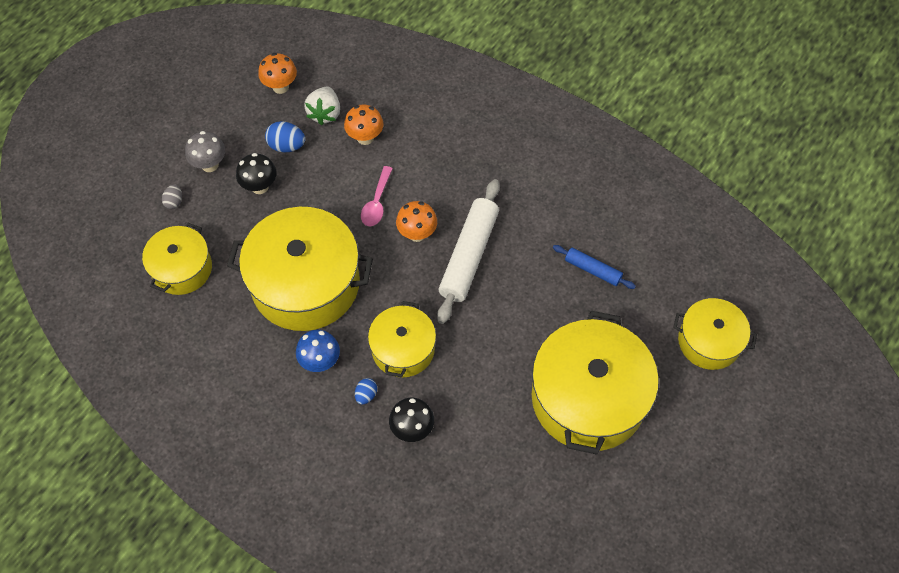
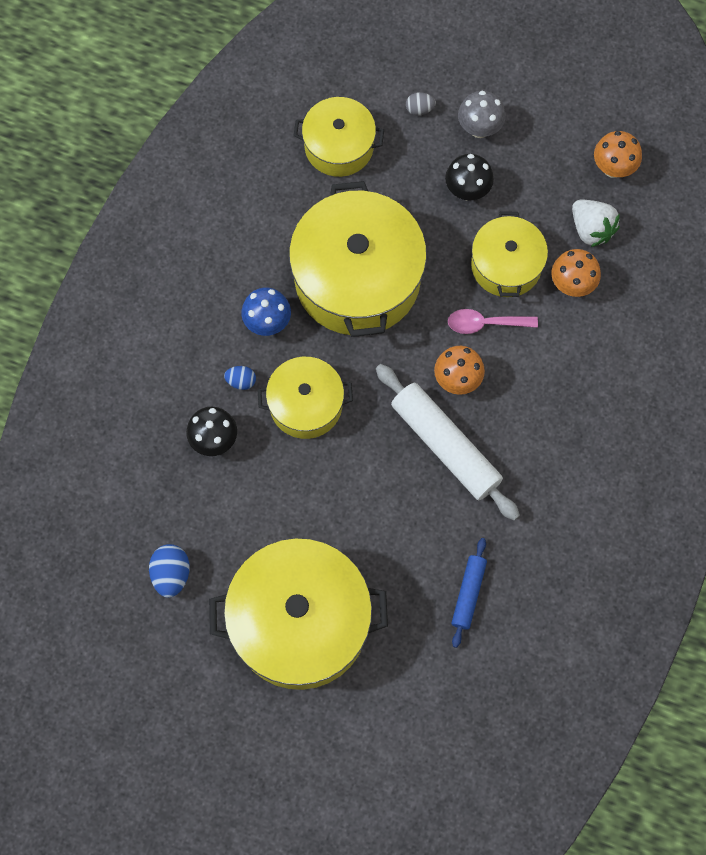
camera: 75 degrees right, 10 degrees up
blue egg [265,121,305,152] -> blue egg moved to [149,544,190,598]
white strawberry [304,87,340,125] -> white strawberry turned 120 degrees counterclockwise [572,200,620,247]
white rolling pin [437,179,500,324] -> white rolling pin turned 45 degrees clockwise [376,364,520,521]
yellow pot [673,298,757,370] -> yellow pot moved to [471,211,548,297]

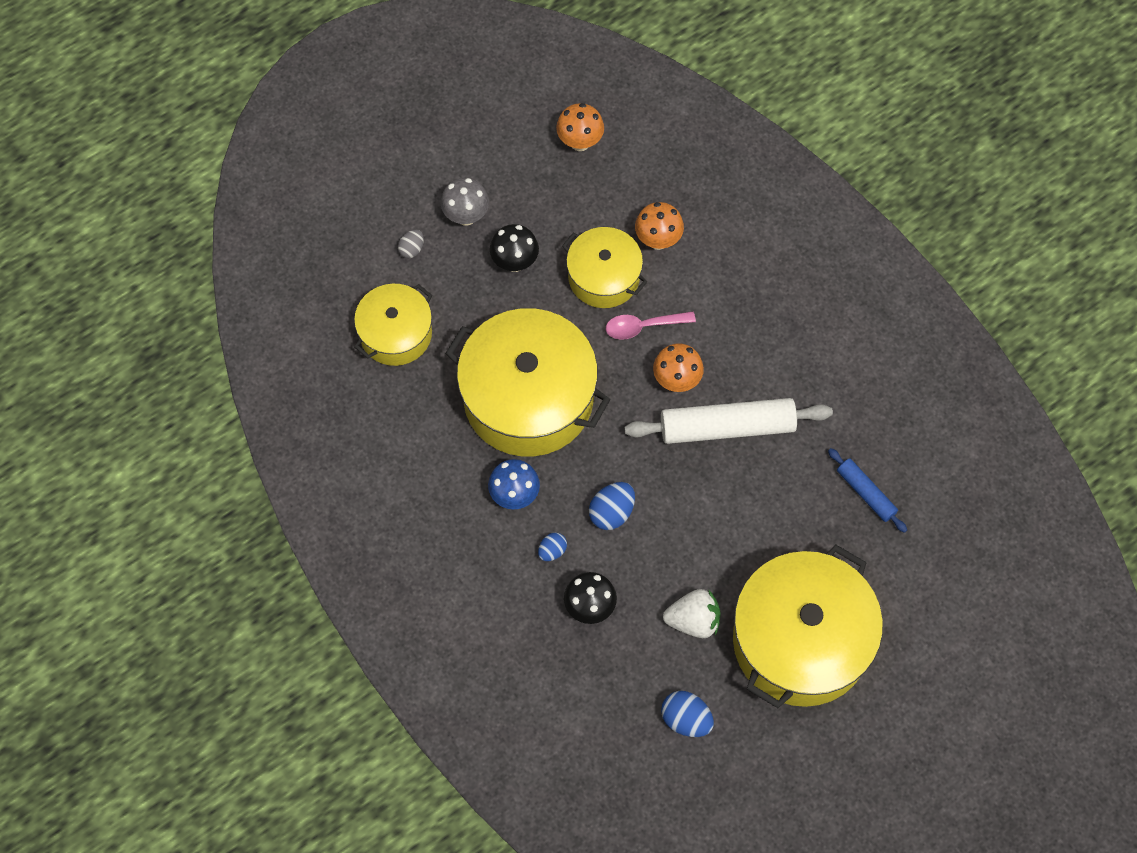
camera: 55 degrees left, 5 degrees down
yellow pot [258,357,353,439] -> blue egg [589,482,635,530]
pink spoon [448,309,538,334] -> pink spoon turned 45 degrees clockwise [606,311,696,340]
white strawberry [572,200,620,247] -> white strawberry moved to [663,589,721,638]

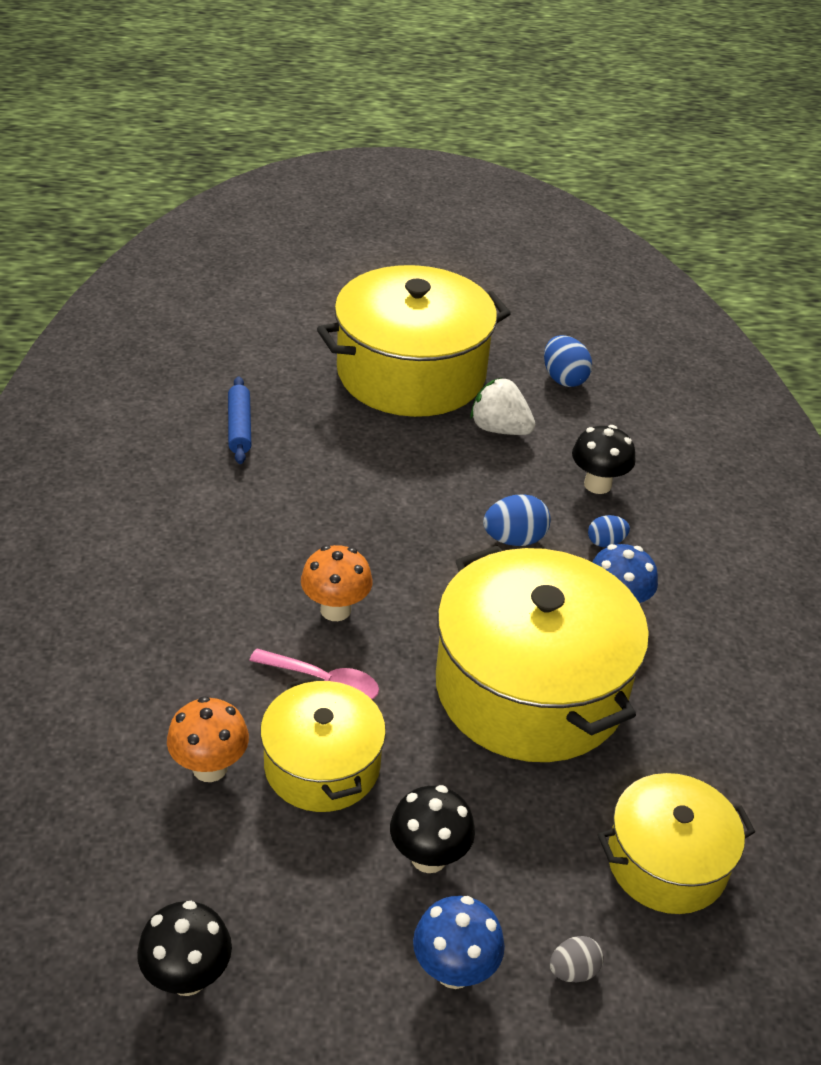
camera: 150 degrees left, 25 degrees down
grey mushroom [441,178,489,226] -> blue mushroom [413,896,505,989]
orange mushroom [556,103,604,151] -> black mushroom [137,901,232,996]
white rolling pin [624,398,833,444] -> none

